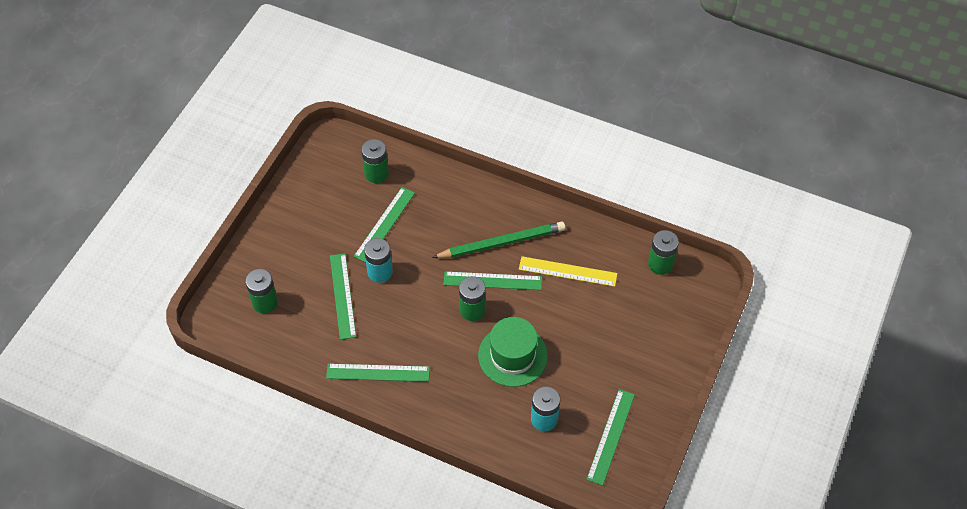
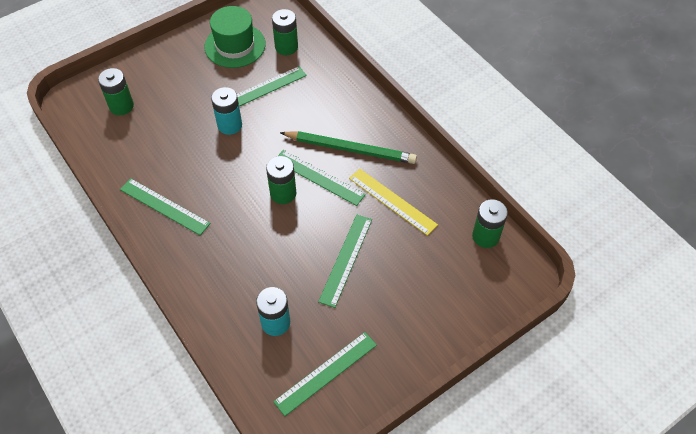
camera: 30 degrees right, 0 degrees up
green ruler [330,253,356,340] -> green ruler moved to [318,214,372,308]
green hat [478,317,548,387] -> green hat moved to [204,6,266,68]

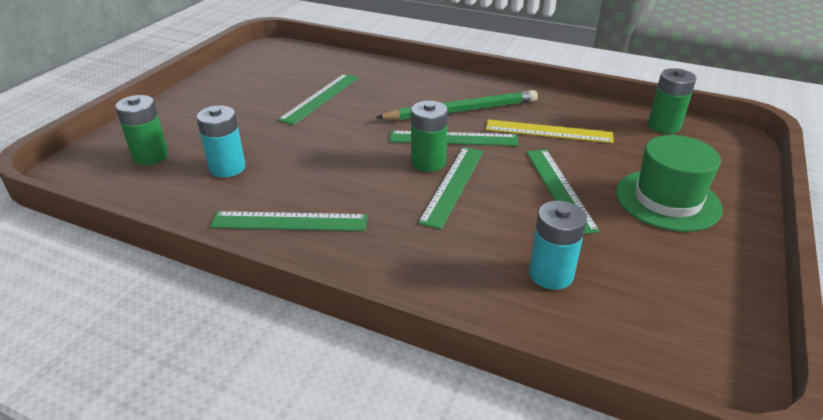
camera: 30 degrees left, 20 degrees down
green hat [204,6,266,68] -> green hat moved to [616,135,722,232]
turquoise battery [211,87,242,135] -> turquoise battery moved to [196,105,245,178]
green battery [272,9,298,55] -> none
green ruler [273,332,377,416] -> green ruler moved to [418,147,483,229]

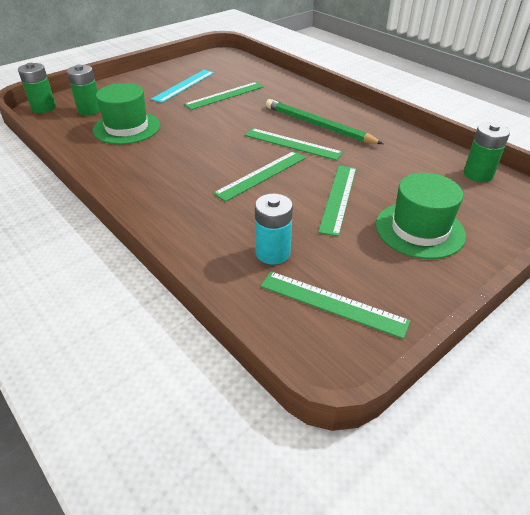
camera: 25 degrees right, 5 degrees up
turquoise battery [196,105,245,178] -> green hat [93,83,161,144]
green ruler [210,211,368,231] -> green ruler moved to [260,271,411,339]
green pencil [375,90,538,120] -> green pencil turned 150 degrees counterclockwise [266,99,383,144]
green battery [411,101,448,172] -> green battery moved to [18,63,56,113]
yellow ruler [485,119,614,143] -> none
none -> turquoise ruler [151,70,214,103]

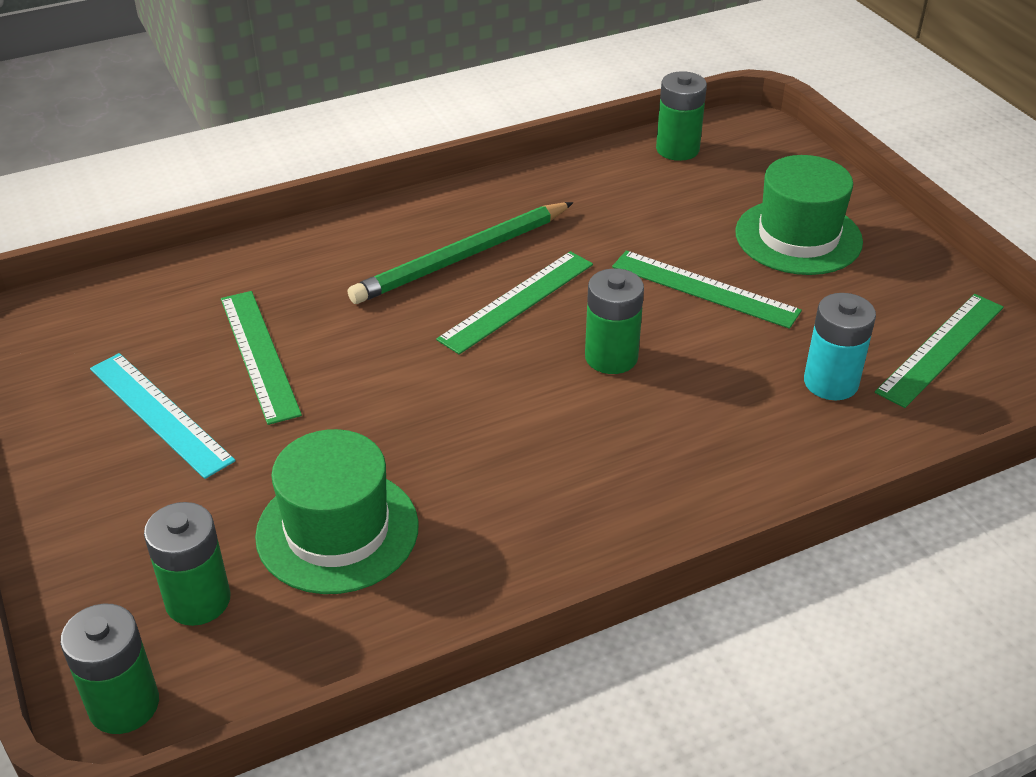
camera: 75 degrees left, 0 degrees up
green ruler [213,151,306,202] -> green battery [585,268,644,374]

